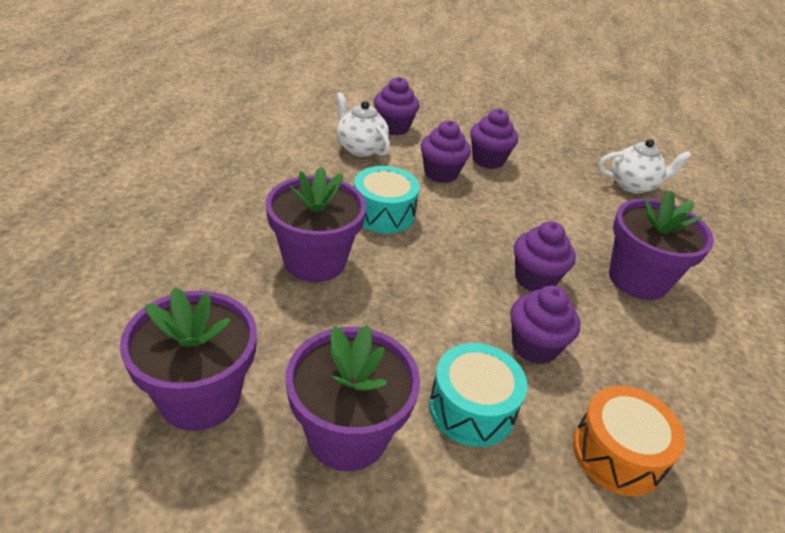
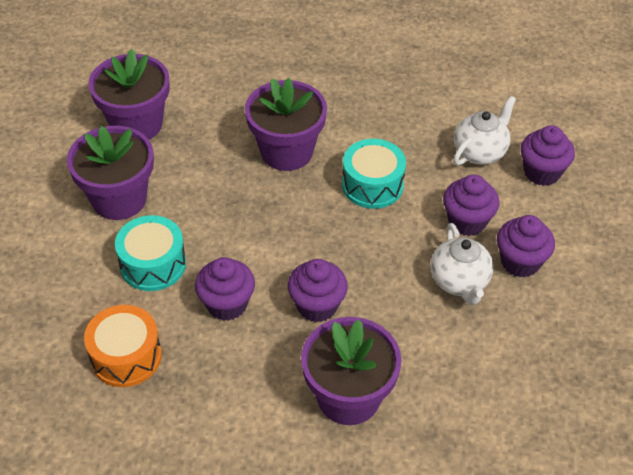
camera: 85 degrees right, 10 degrees up
white teapot [598,139,692,194] -> white teapot moved to [431,223,493,305]

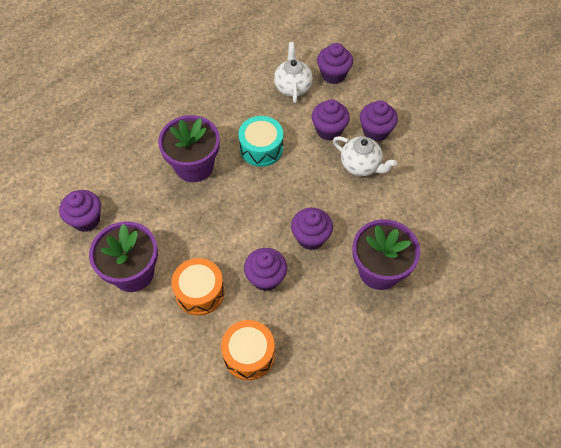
camera: 45 degrees left, 10 degrees up
purple flower pot [89,49,170,139] -> purple cupcake [59,190,101,232]
turquoise drum [115,215,186,291] -> orange drum [172,258,225,316]

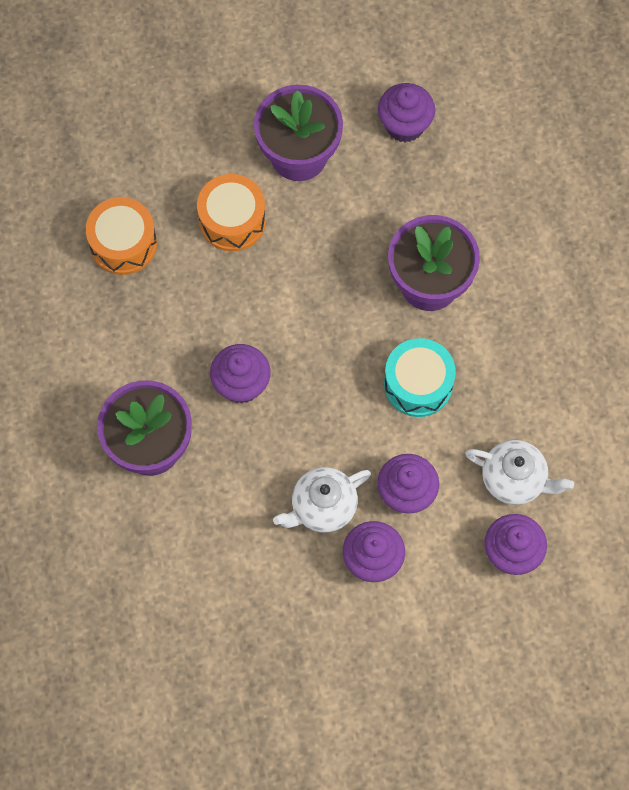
camera: 115 degrees right, 10 degrees up
purple cupcake [244,248,287,291] -> none

